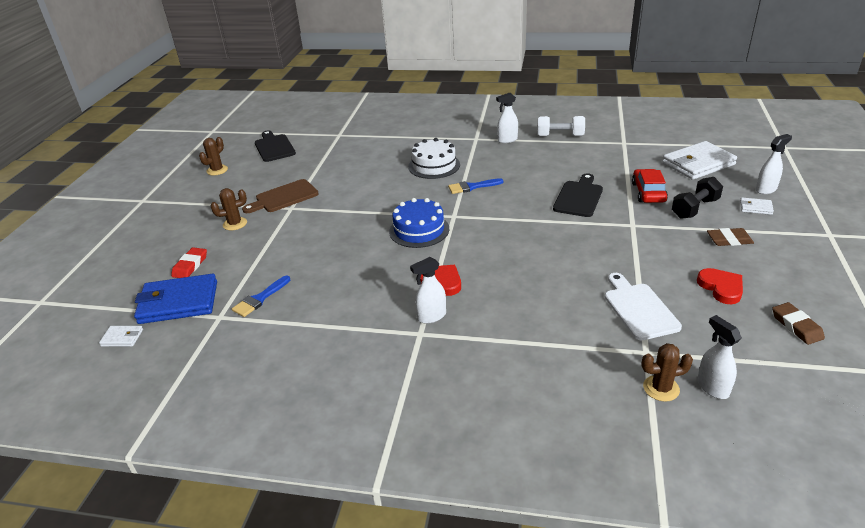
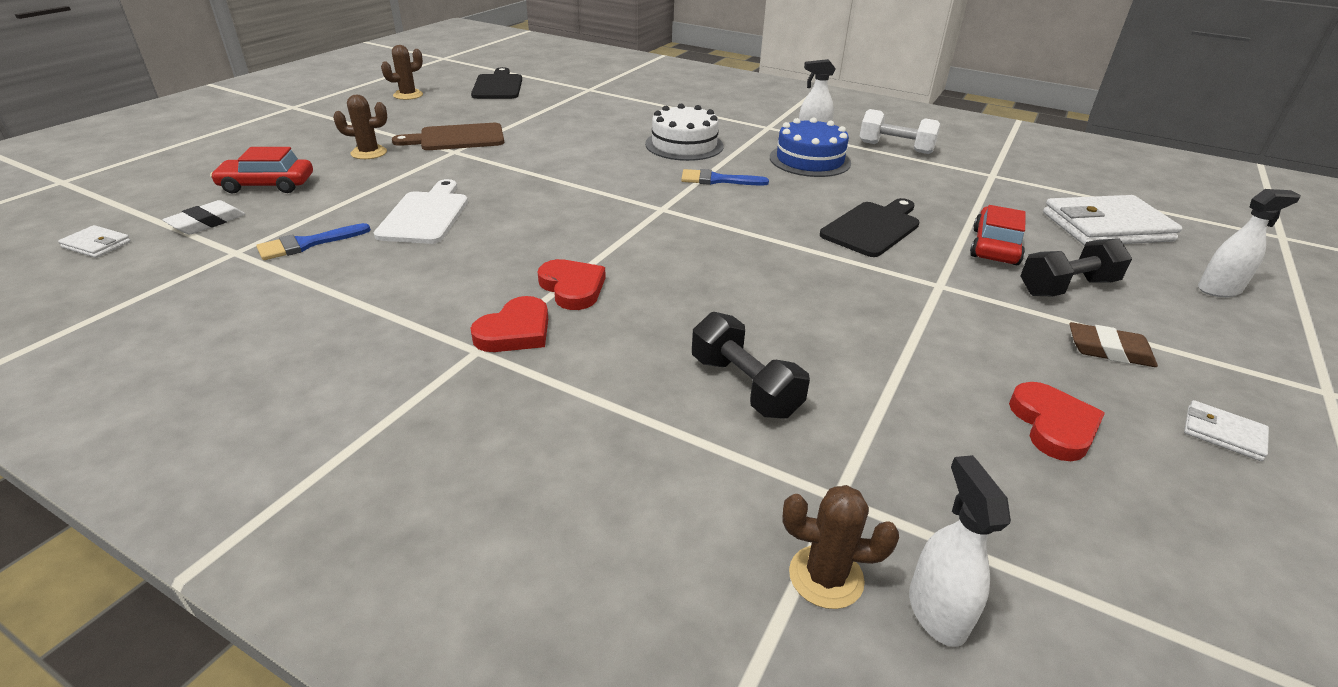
camera: 15 degrees right, 0 degrees up
blue wallet [134,273,217,324] -> white eraser [162,200,245,234]
red eraser [171,247,207,278] -> red car [210,147,313,193]
blue cake [389,198,449,248] -> blue cake moved to [770,117,851,177]
white spray bottle [410,257,446,324] -> red heart [470,296,548,352]
white cutting board [605,273,682,340] -> white cutting board moved to [374,179,468,244]
white wallet [740,197,774,215] -> white wallet moved to [1184,400,1269,461]
brown eraser [772,302,825,345] -> none
none -> black dumbbell [692,312,810,419]

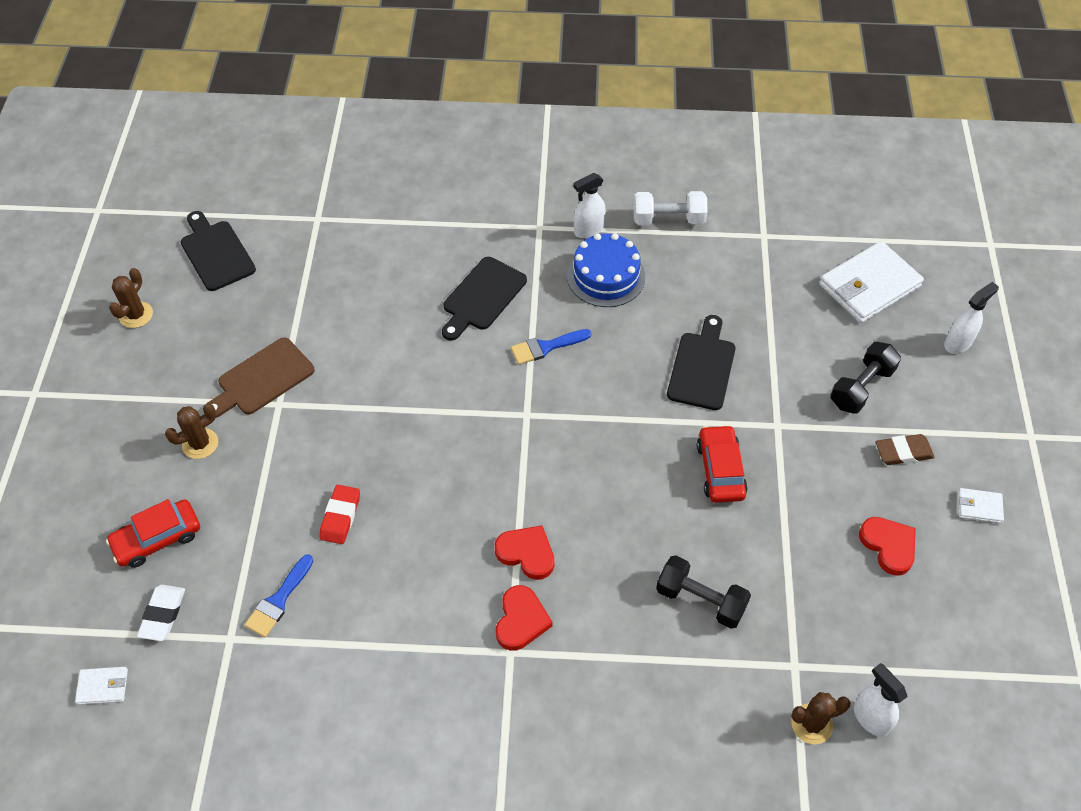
camera: 25 degrees left, 20 degrees up
white cutting board [374,179,468,244] -> red eraser [319,485,360,544]
white cake [645,103,724,161] -> black cutting board [442,257,527,341]
red car [970,205,1026,265] -> red car moved to [697,425,748,503]

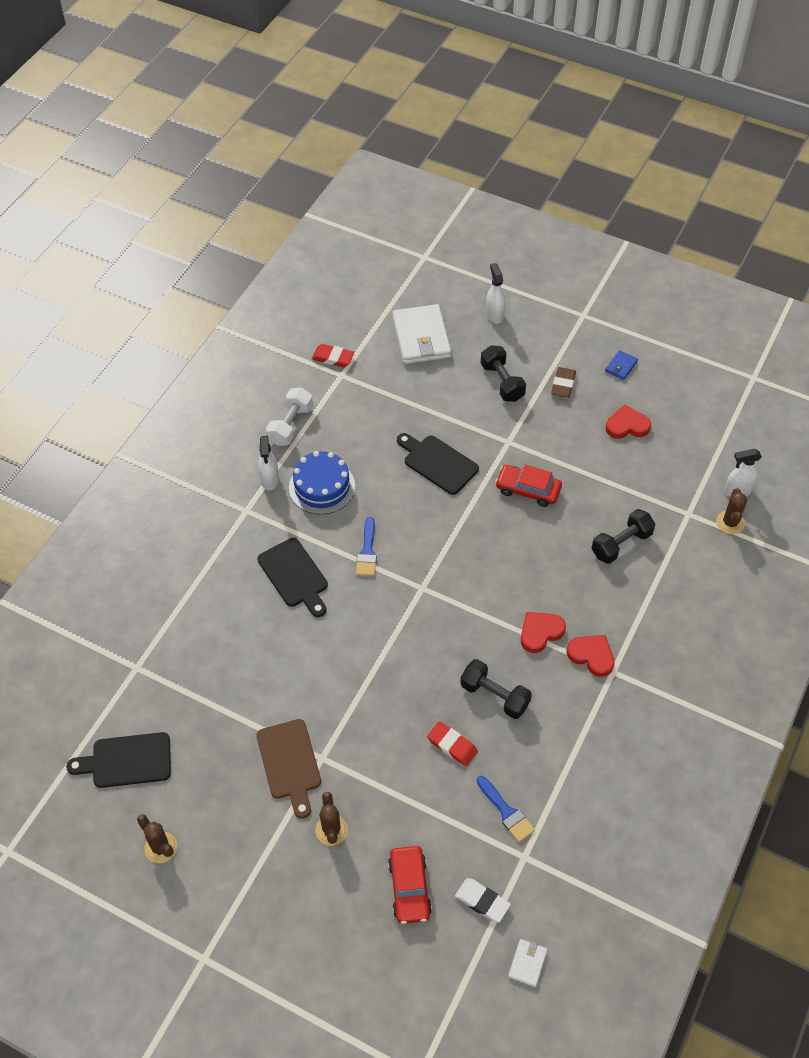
camera: 65 degrees left, 0 degrees up
white wallet [958,488,1004,523] -> blue wallet [605,350,638,380]
none -> red eraser [312,344,354,367]
none -> black dumbbell [460,659,532,719]

